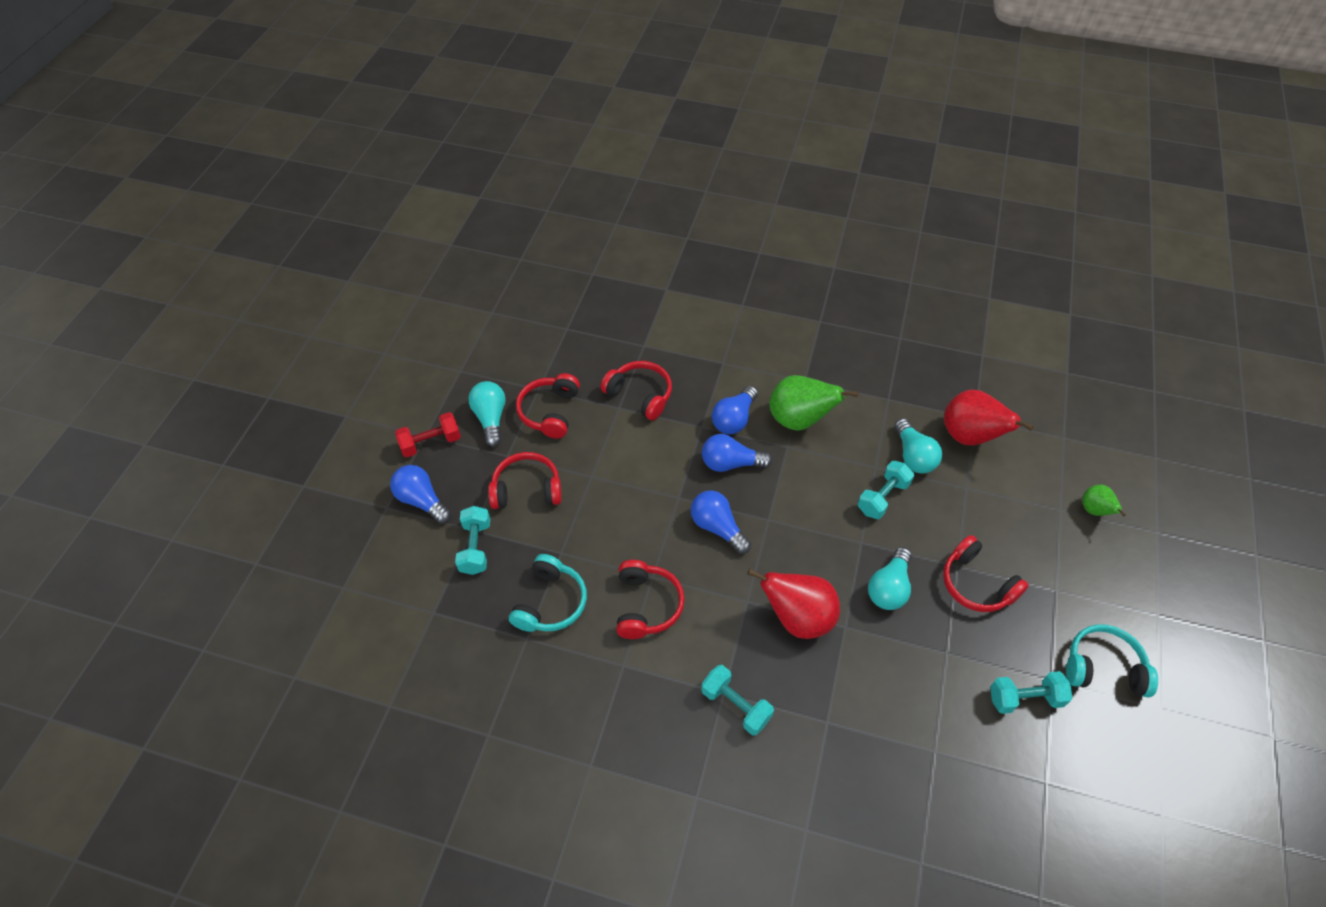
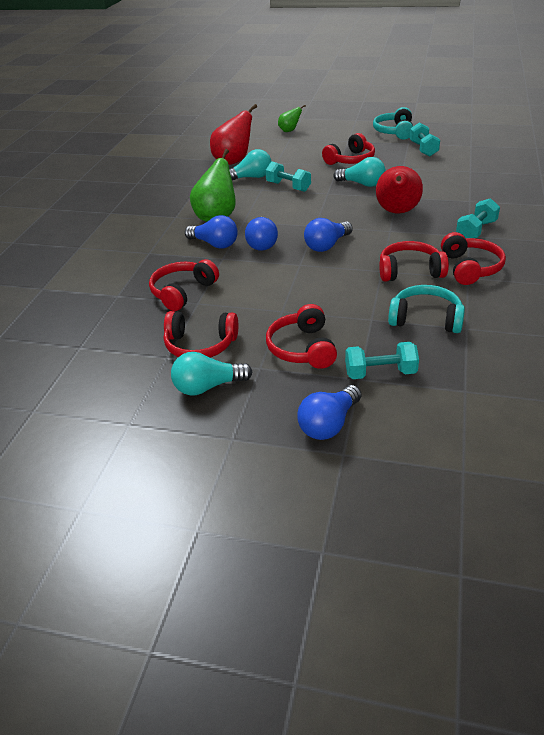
camera: 90 degrees left, 15 degrees down
red dumbbell [395,412,461,457] -> none
none -> red headphones [441,232,506,285]

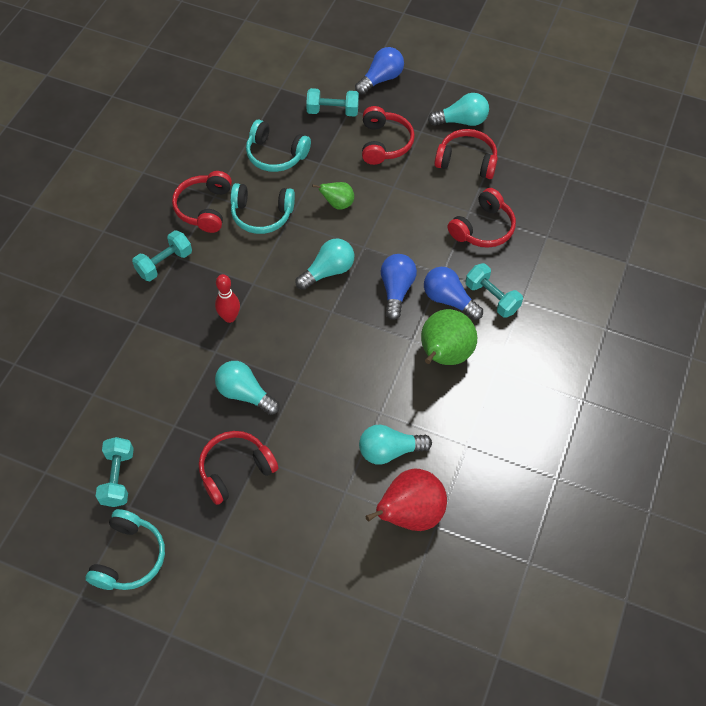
camera: 175 degrees left, 20 degrees up
turquoise dumbbell [265,162,311,192] -> turquoise dumbbell moved to [465,263,523,318]
green pear [278,105,306,132] -> green pear moved to [312,182,354,210]
blue light bulb [304,218,353,252] -> turquoise light bulb [296,239,354,290]
red pear [376,166,423,214] -> red bowling pin [215,274,240,323]
red headphones [379,241,449,282] -> turquoise headphones [230,183,295,234]

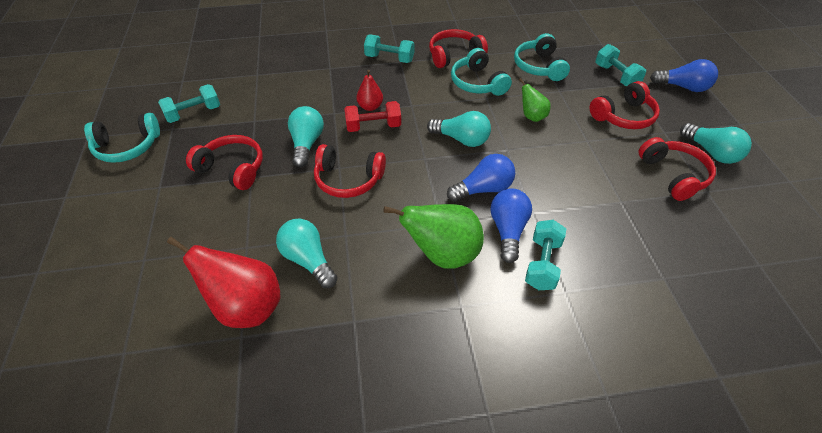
camera: 60 degrees right, 10 degrees down
red bowling pin [215,274,240,323] -> red pear [356,70,383,111]
red headphones [448,188,516,248] -> red headphones moved to [314,144,386,198]
none -> red dumbbell [344,101,401,132]

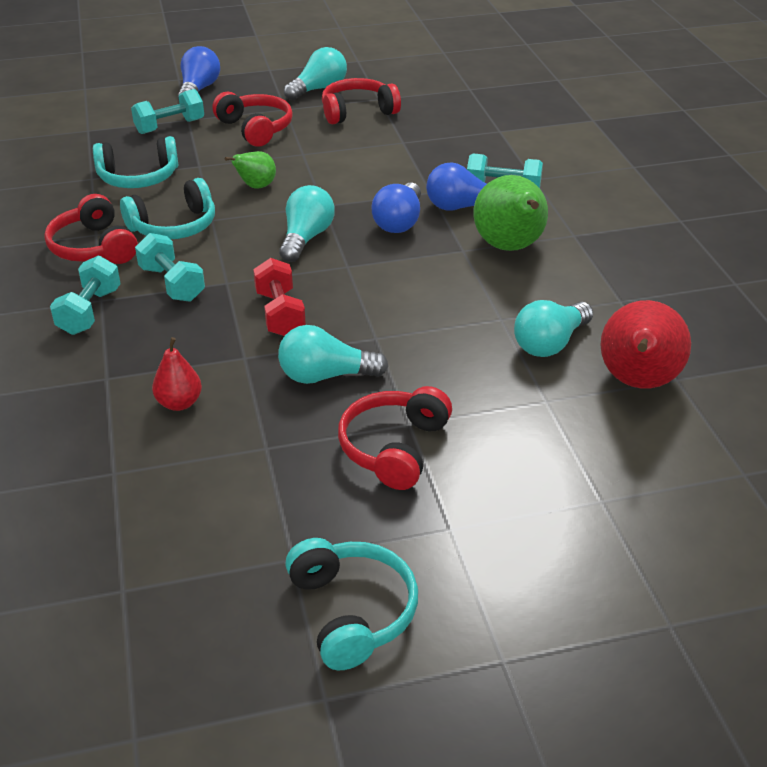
camera: 95 degrees left, 10 degrees down
turquoise dumbbell [158,84,220,123] -> turquoise dumbbell moved to [135,233,205,302]
red headphones [314,144,386,198] -> none
red pear [356,70,383,111] -> red pear moved to [152,337,202,411]
blue light bulb [447,154,515,202] -> blue light bulb turned 135 degrees counterclockwise [371,183,421,233]

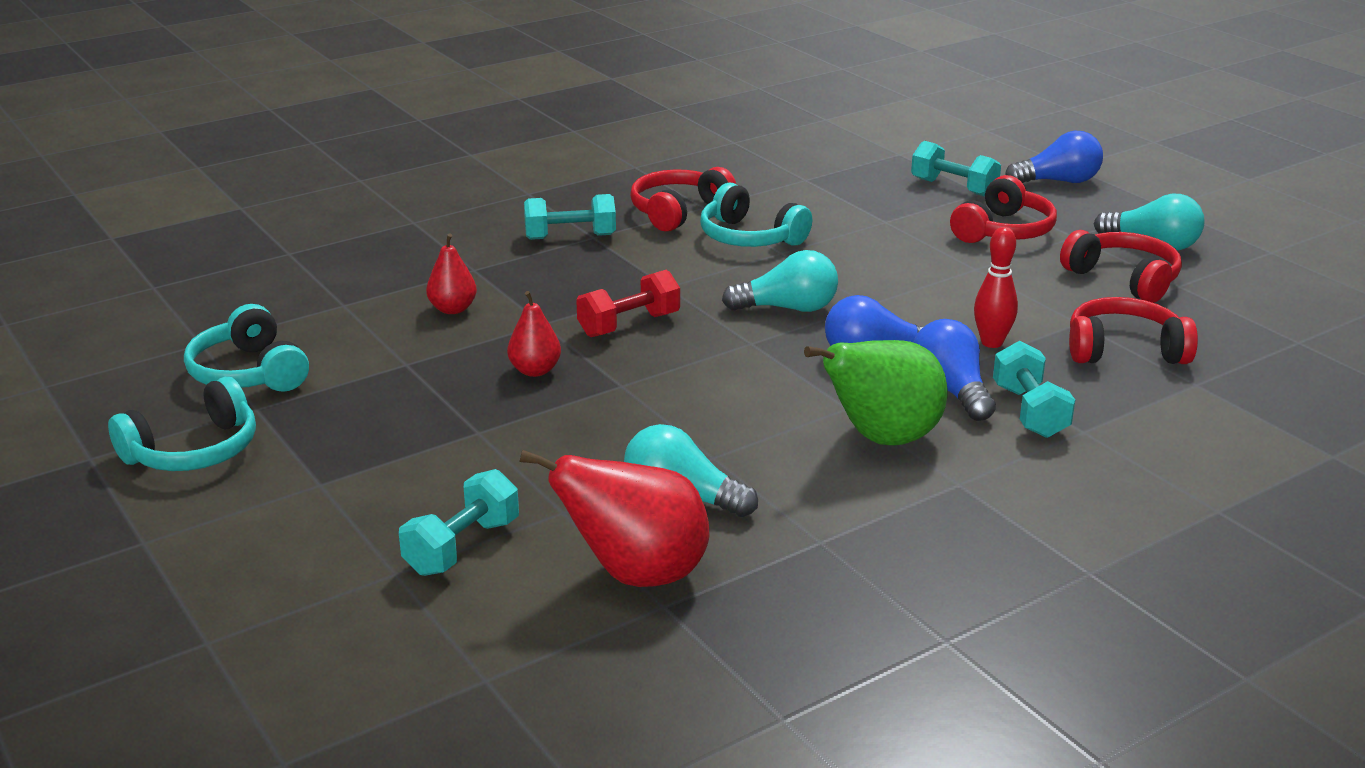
camera: 70 degrees right, 10 degrees down
turquoise headphones [93,136,178,188] -> turquoise headphones moved to [184,304,309,392]
turquoise dumbbell [135,233,205,302] -> turquoise dumbbell moved to [399,469,519,576]
green pear [225,151,276,189] -> none
turquoise light bulb [278,325,388,384] -> red pear [507,291,561,377]
red headphones [338,386,452,490] -> red headphones moved to [1069,297,1198,364]
none -> red bowling pin [974,227,1018,348]

